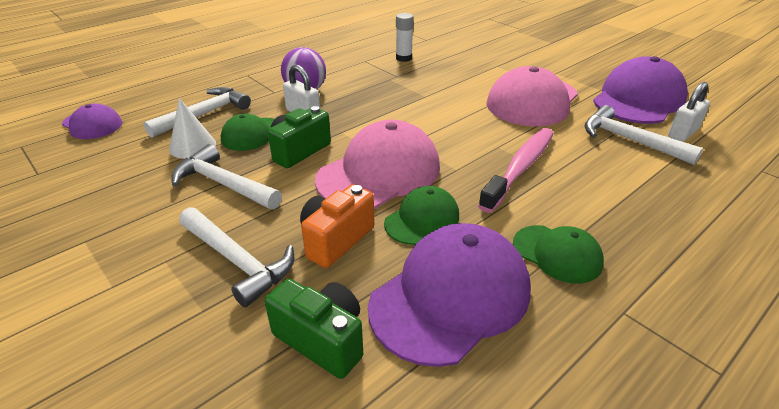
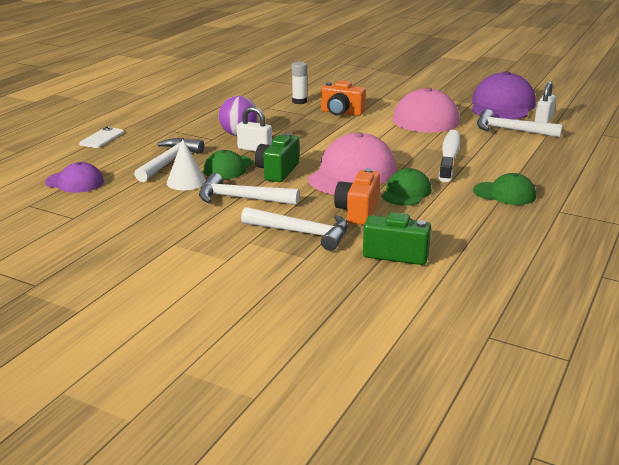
camera: 20 degrees left, 10 degrees down
purple cap [368,223,531,367] -> none
pink toothbrush [478,128,554,213] -> white toothbrush [439,130,460,182]
none -> white phone [79,127,124,148]
none -> orange camera [321,80,366,116]

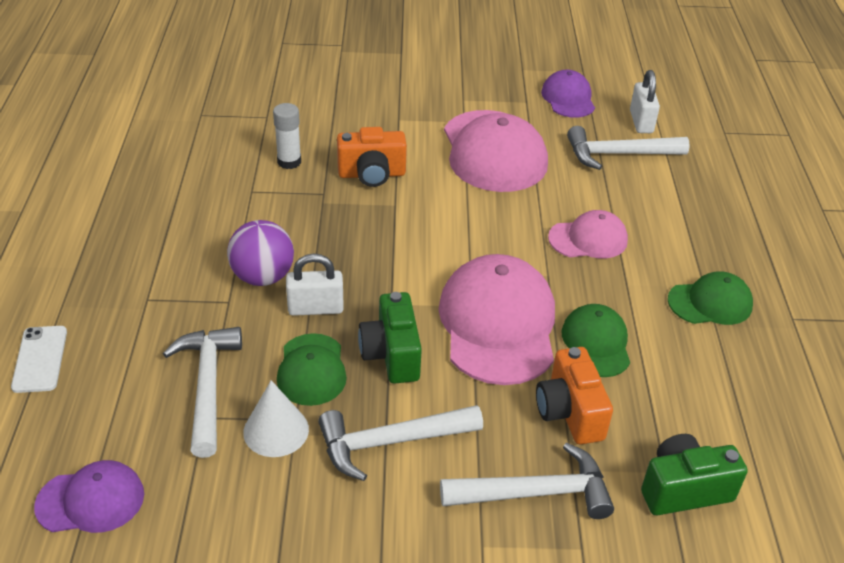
camera: 30 degrees left, 15 degrees up
white toothbrush [439,130,460,182] -> pink cap [548,210,628,258]
purple cap [471,71,536,120] -> purple cap [541,70,595,118], size x0.55

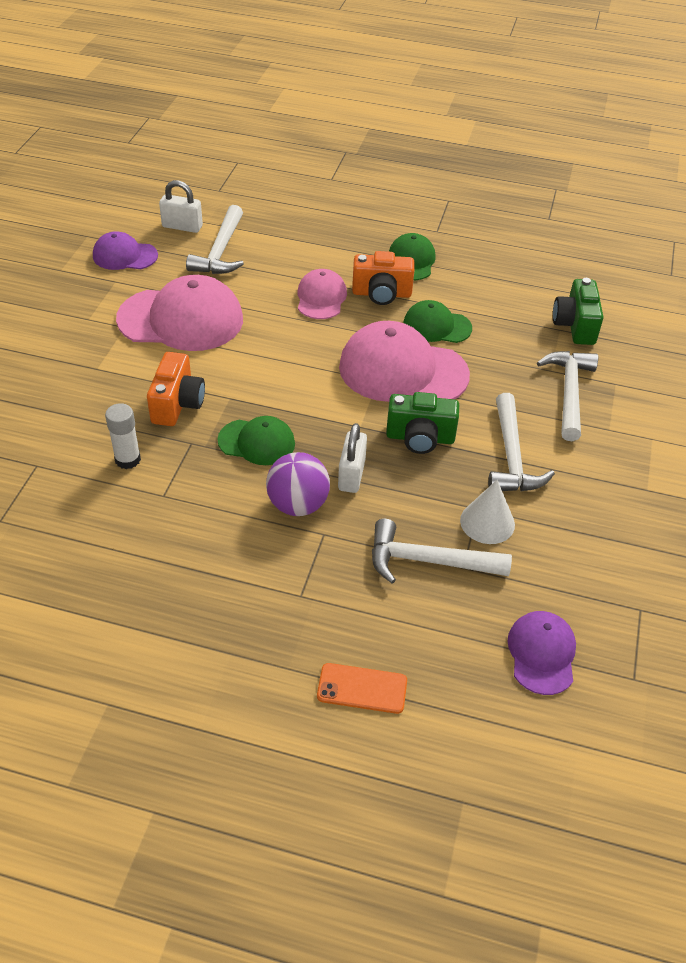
camera: 75 degrees left, 5 degrees up
white phone [11,326,67,393] -> orange phone [317,663,407,714]
green cap [277,333,347,406] -> green cap moved to [217,416,295,465]
orange camera [536,347,613,444] -> orange camera moved to [352,251,414,305]

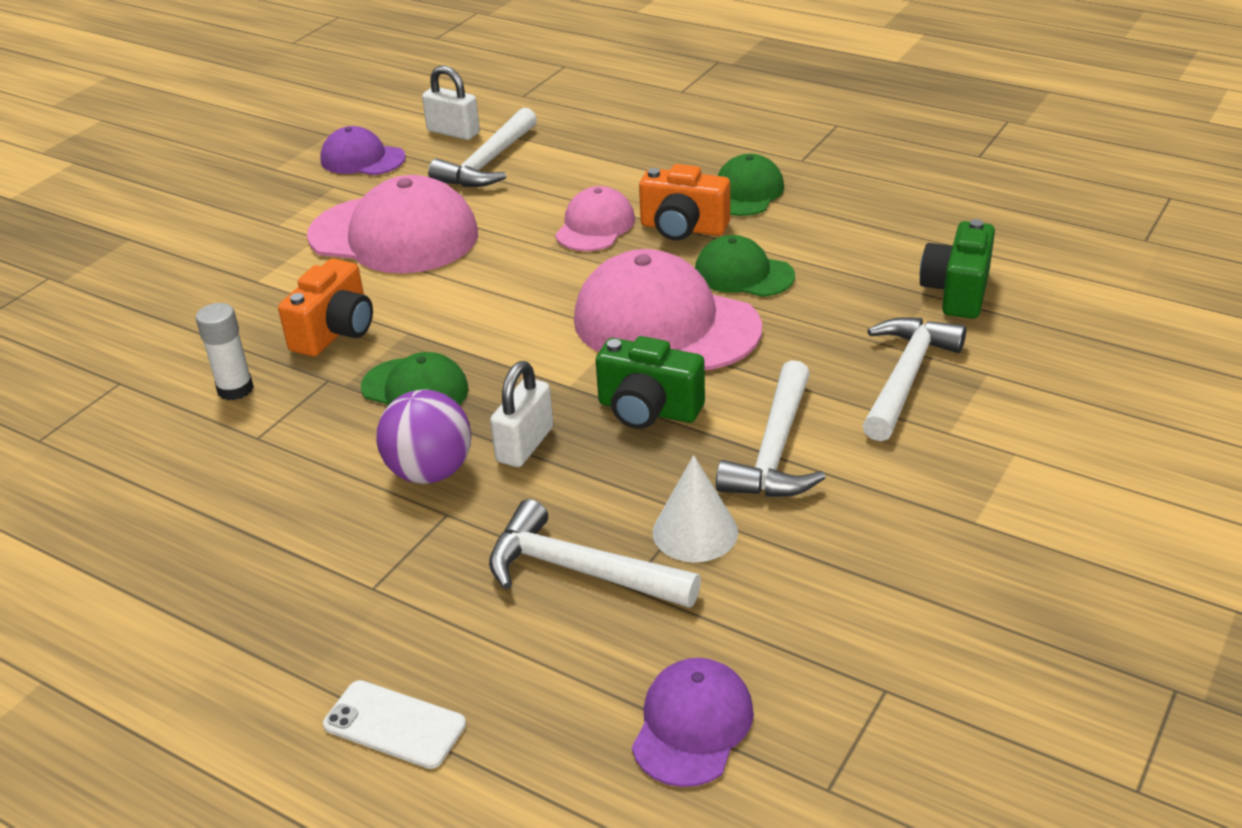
camera: 20 degrees right, 10 degrees down
orange phone [317,663,407,714] -> white phone [323,680,466,769]

